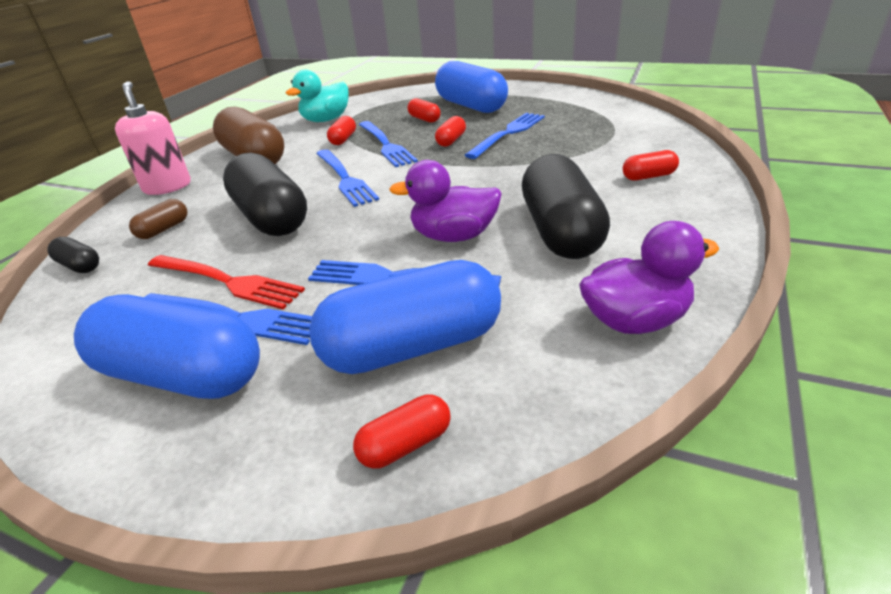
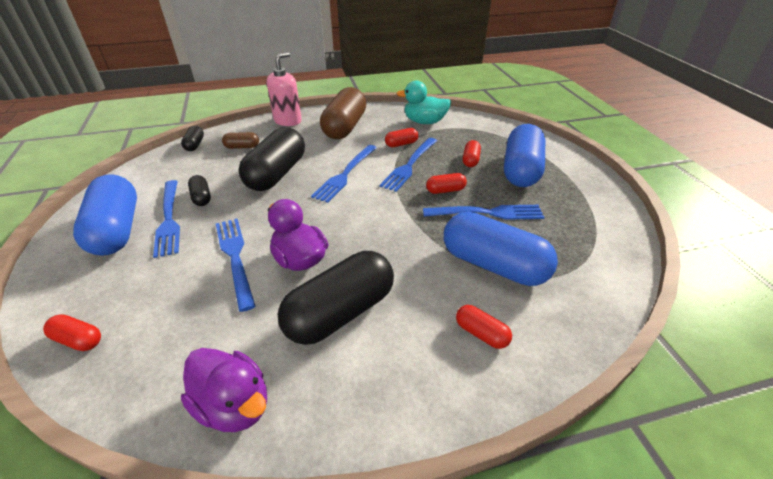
camera: 50 degrees right, 5 degrees up
red fork [148,255,305,309] -> black capsule [188,175,211,206]
blue capsule [309,260,501,374] -> blue capsule moved to [444,212,558,286]

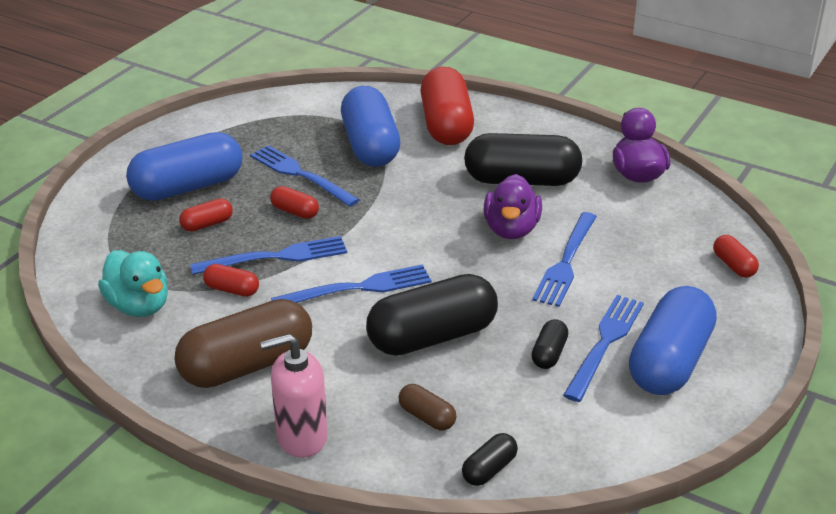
camera: 135 degrees left, 5 degrees down
red capsule [456,305,512,349] -> red capsule [420,67,474,145], size x2.22

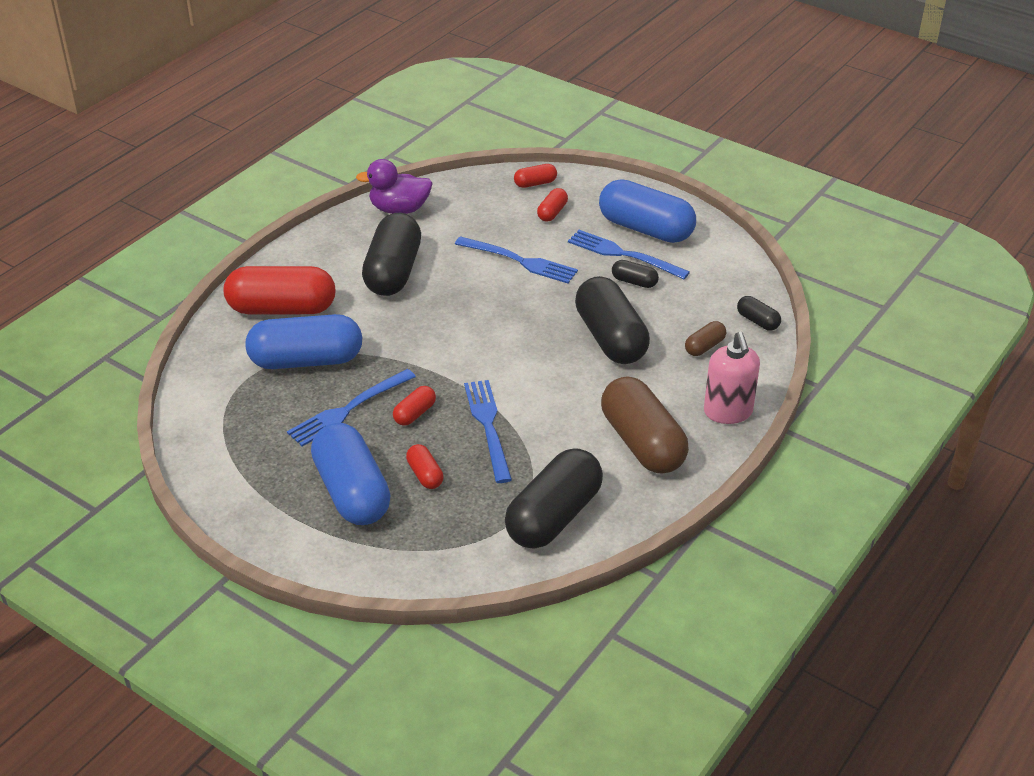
camera: 85 degrees left, 5 degrees up
turquoise duck [98,250,168,317] -> black capsule [505,448,603,549]
red capsule [203,264,259,297] -> red capsule moved to [537,188,568,222]
blue fork [271,264,432,303] -> none
purple duck [484,174,542,239] -> none

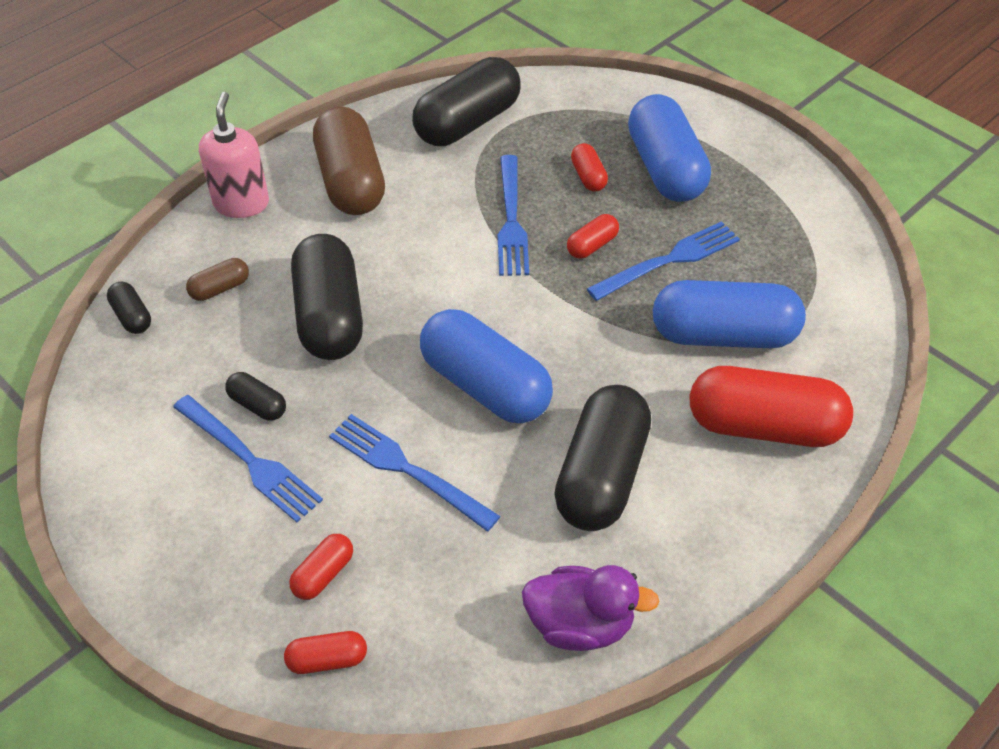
camera: 170 degrees left, 10 degrees up
blue capsule [599,179,696,243] -> blue capsule moved to [420,309,553,423]

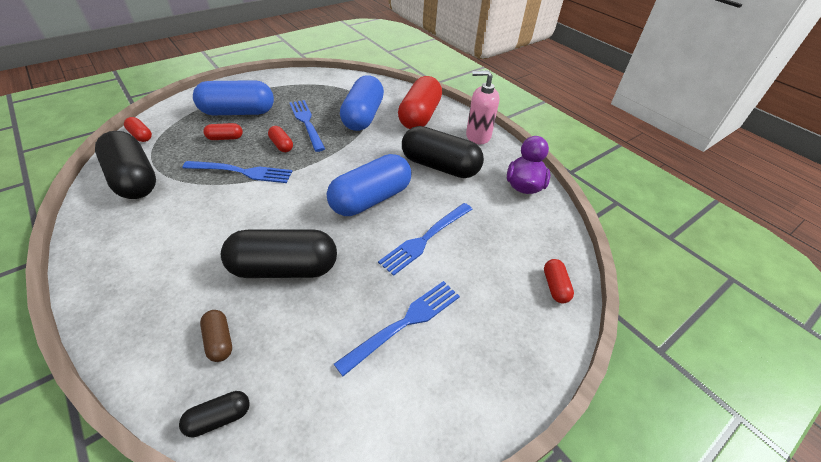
camera: 85 degrees left, 5 degrees down
pink soap dispenser [199,92,269,218] -> pink soap dispenser moved to [466,70,500,144]
black capsule [225,372,286,421] -> none
red capsule [289,534,353,600] -> red capsule moved to [124,117,152,142]
brown capsule [313,106,385,215] -> none

